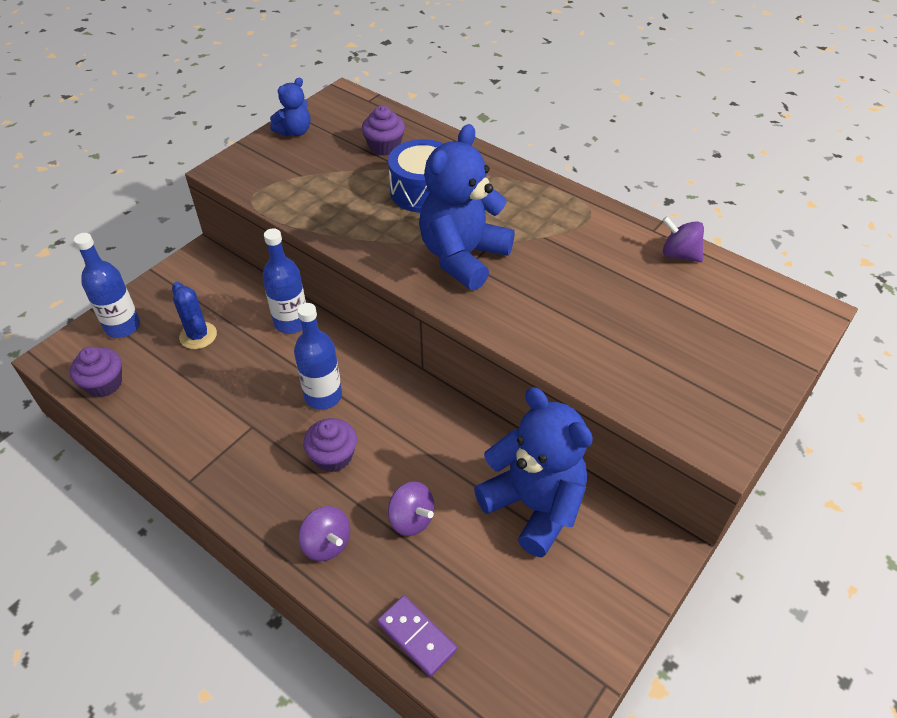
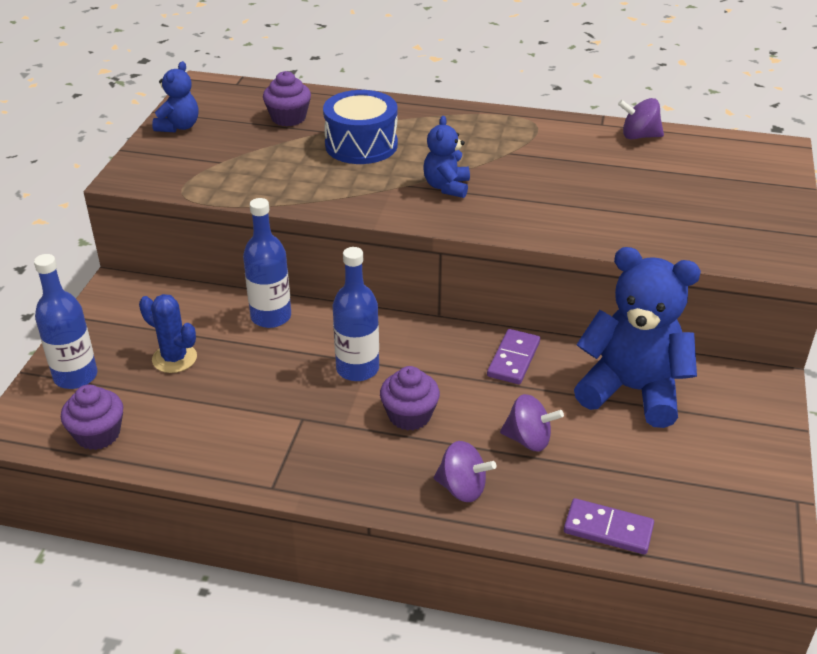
camera: 25 degrees left, 10 degrees down
blue teddy bear [419,124,515,290] -> blue teddy bear [423,116,470,198], size x0.50
none -> purple domino [487,329,540,384]

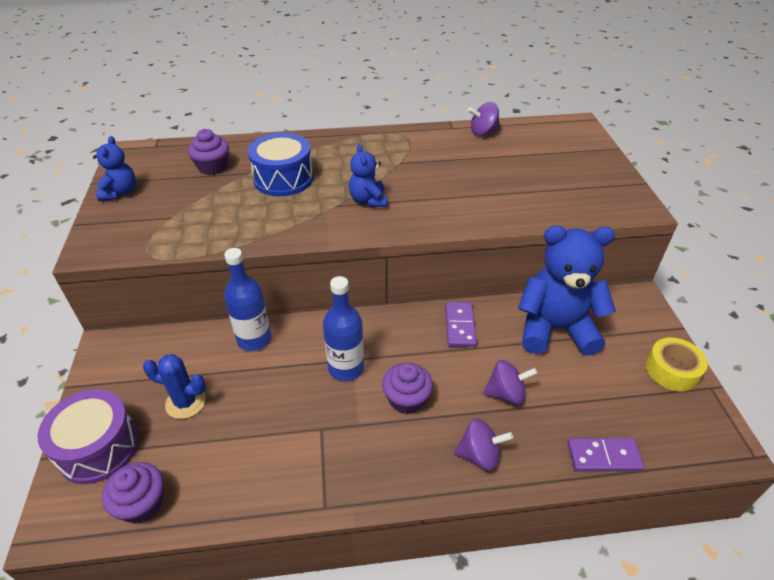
camera: 20 degrees left, 5 degrees up
blue bottle [34,254,98,389] -> purple drum [37,389,139,484]
none -> yellow tape [646,337,708,391]

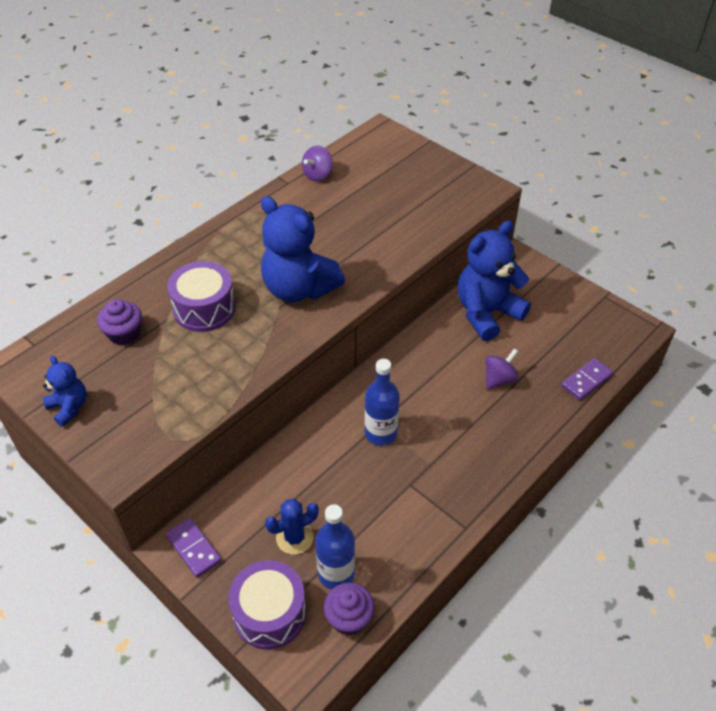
camera: 40 degrees left, 5 degrees up
blue bottle [224,248,271,351] -> blue bottle moved to [315,504,355,589]
blue drum [248,133,313,196] -> purple drum [167,261,236,332]
blue teddy bear [349,144,388,207] -> blue teddy bear [261,196,345,302], size x1.99
purple cupcake [382,363,433,414] -> none
purple domino [445,302,477,347] -> purple domino moved to [166,518,222,578]
purple spinning top [454,418,513,471] -> none
yellow tape [646,337,708,391] -> none

